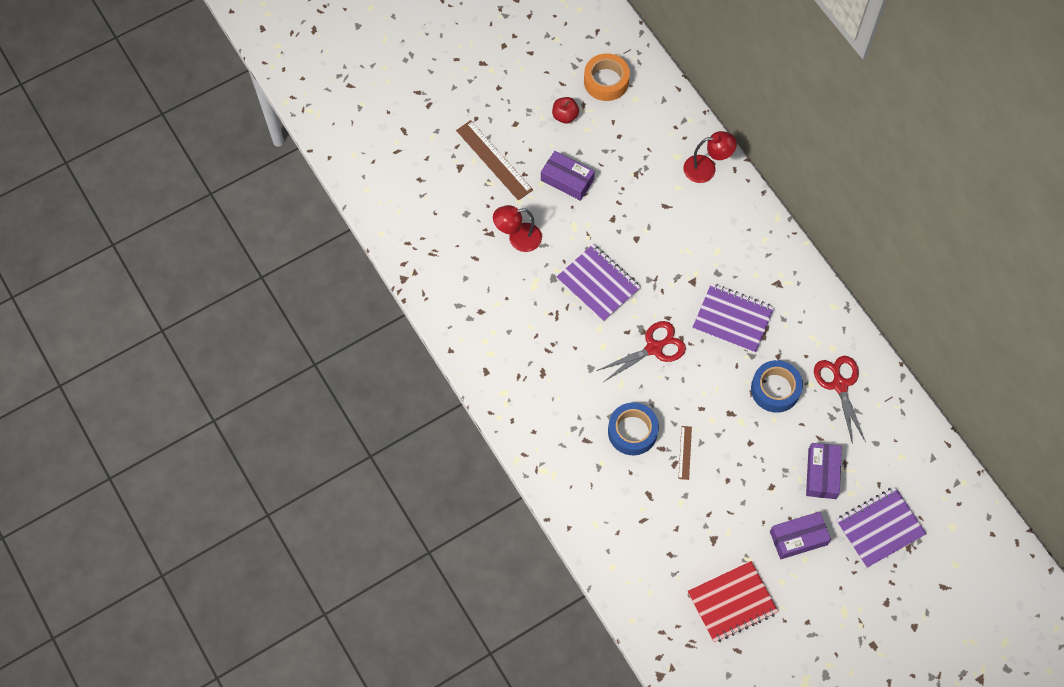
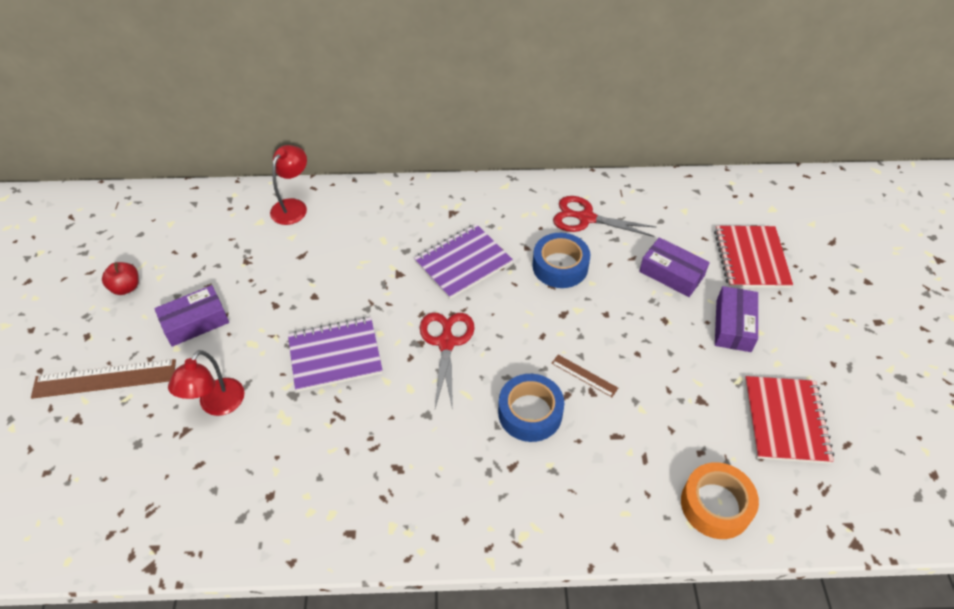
camera: 60 degrees left, 15 degrees down
orange tape [584,53,630,101] -> orange tape moved to [681,462,759,539]
purple notebook [836,487,927,568] -> red notebook [714,226,793,288]

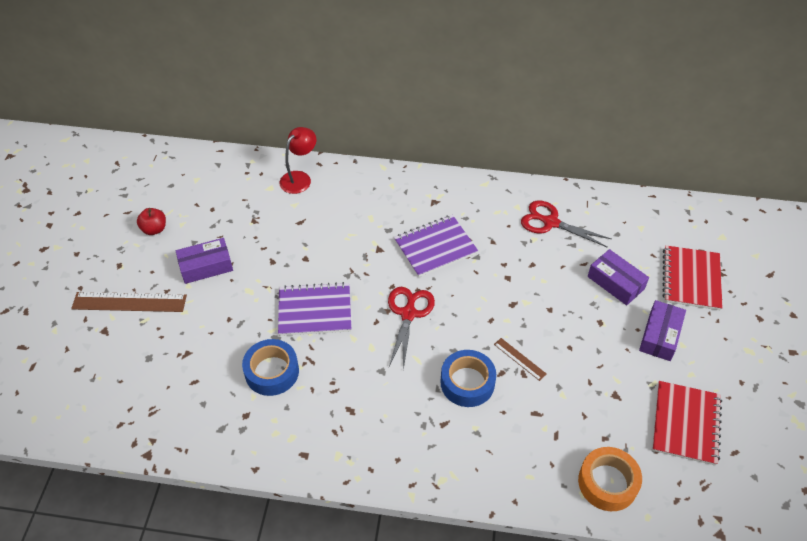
camera: 10 degrees right, 0 degrees up
red lamp [168,350,245,416] -> none
blue tape [532,233,590,288] -> blue tape moved to [242,339,299,396]

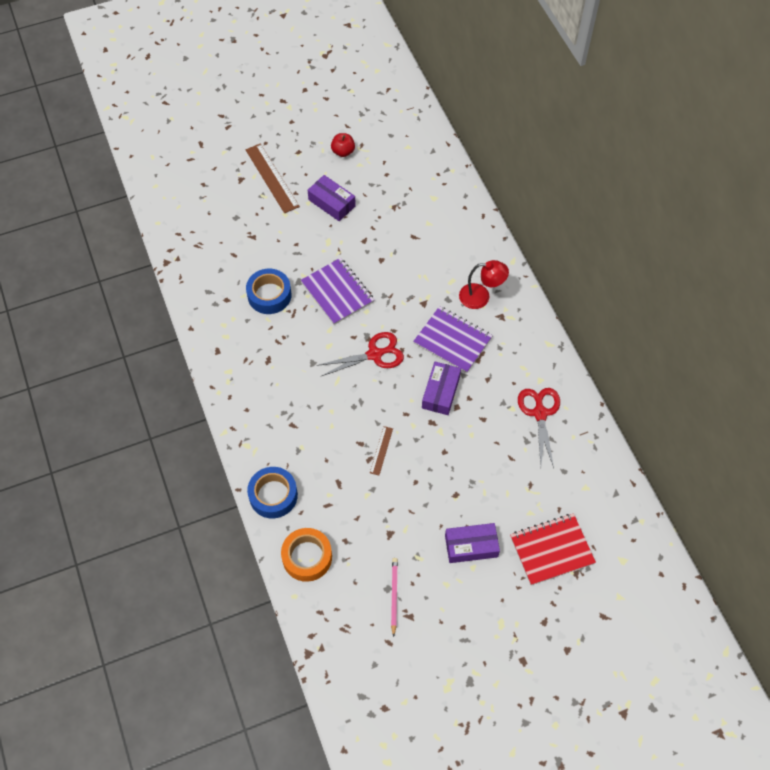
camera: 60 degrees right, 10 degrees up
red lamp [279,127,316,194] -> red lamp moved to [459,260,509,309]
blue tape [441,350,496,407] -> blue tape moved to [247,467,298,518]
purple box [588,249,649,305] -> purple box moved to [422,362,461,415]
red notebook [652,381,722,466] -> pink pencil [391,558,398,637]

